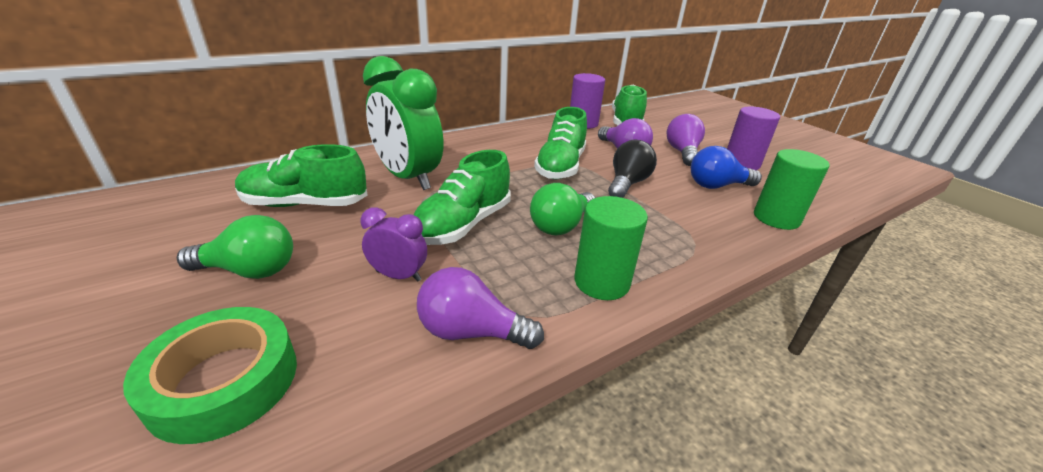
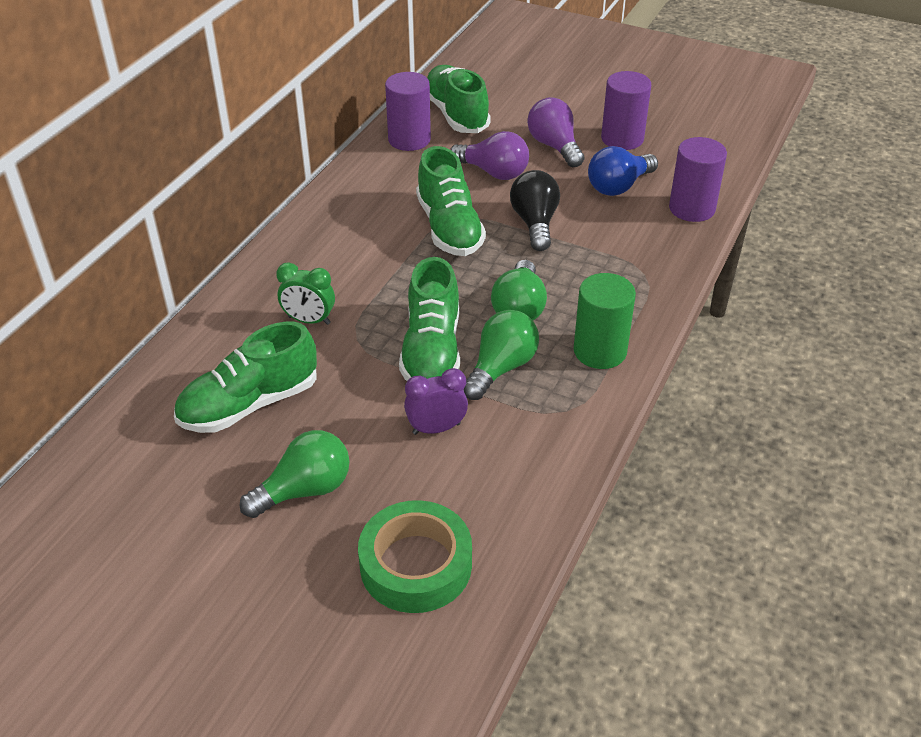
camera: 30 degrees left, 10 degrees up
green clock [363,56,444,190] -> green clock [276,262,335,325], size x0.48
purple light bulb [417,267,544,349] -> none
green cylinder [754,149,829,230] -> purple cylinder [669,137,727,222]
none -> green light bulb [464,310,539,400]

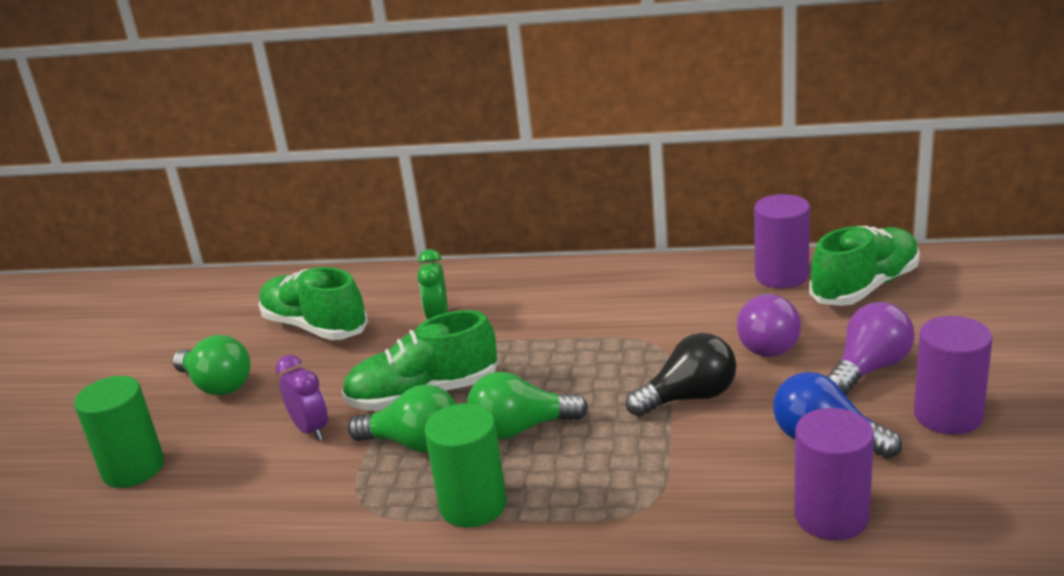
camera: 75 degrees right, 15 degrees down
green tape [358,500,472,613] -> green cylinder [74,376,164,488]
green shoe [416,146,486,256] -> none

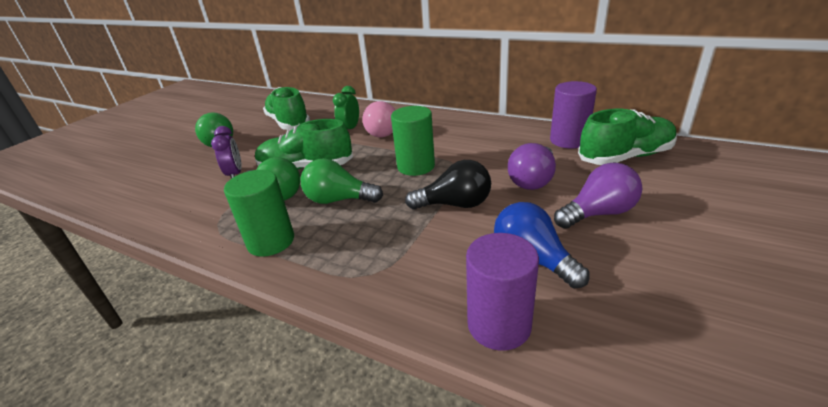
camera: 20 degrees right, 5 degrees up
green cylinder [74,376,164,488] -> green cylinder moved to [391,106,435,176]
purple cylinder [914,316,993,435] -> none
none -> pink light bulb [362,101,395,138]

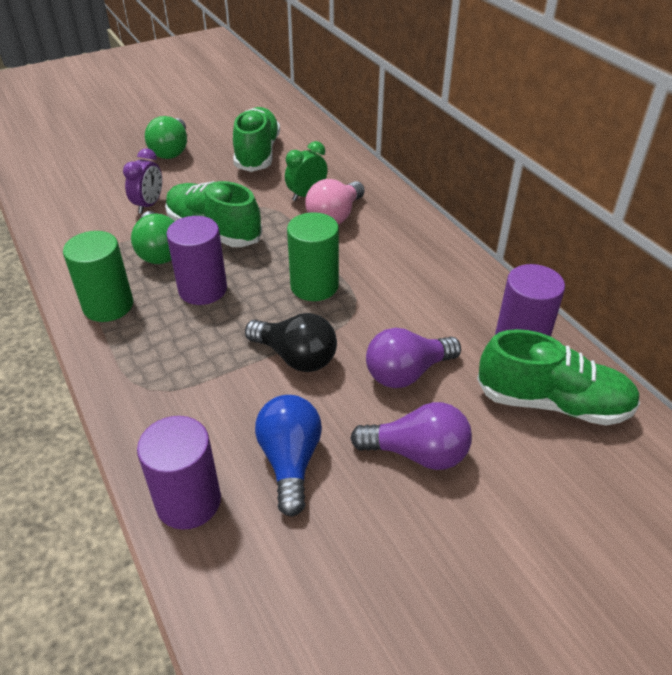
camera: 30 degrees right, 10 degrees up
green light bulb [301,158,383,204] -> purple cylinder [166,216,227,305]

